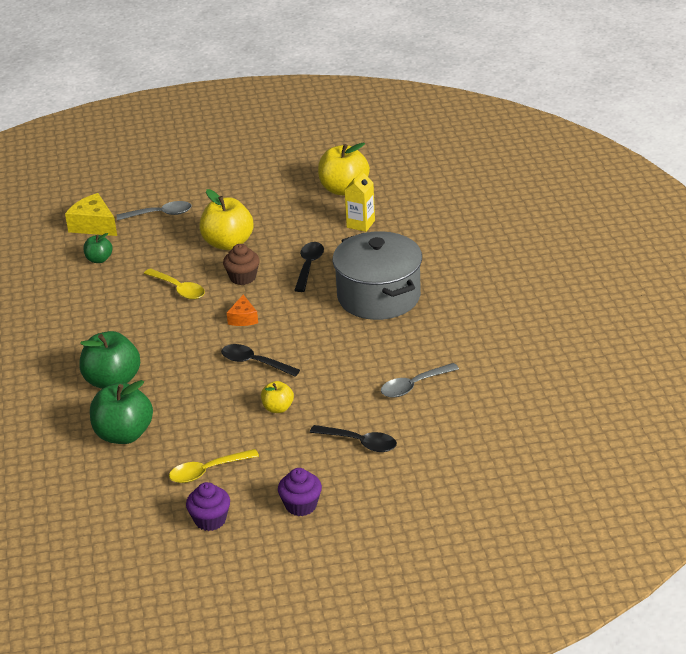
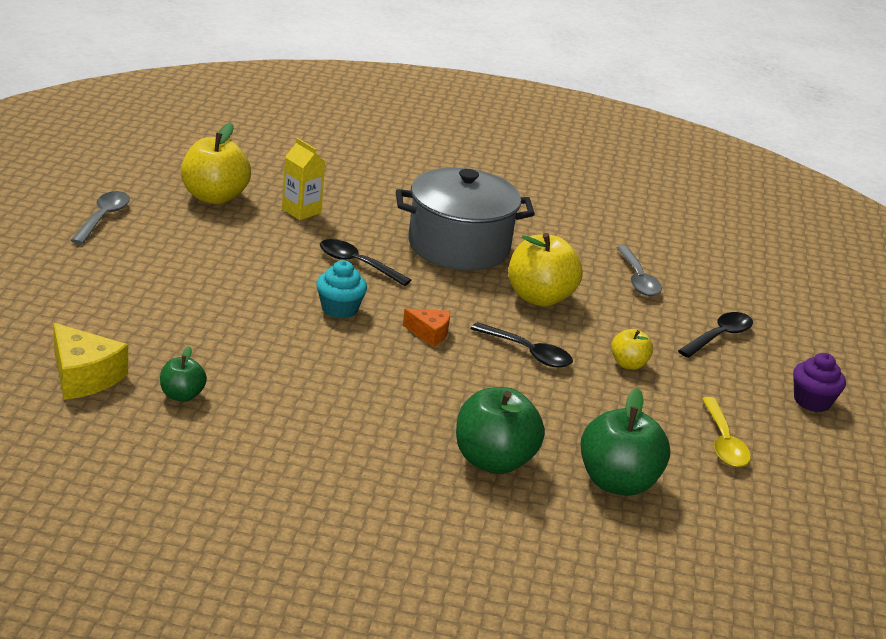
camera: 75 degrees left, 5 degrees down
yellow cheese [65,193,117,236] -> yellow cheese turned 105 degrees counterclockwise [53,323,128,400]
grey spoon [116,201,192,221] -> grey spoon moved to [70,191,130,244]
yellow spoon [144,268,205,299] -> none
purple cupcake [186,482,230,531] -> none
yellow apple [199,189,253,250] -> yellow apple moved to [509,233,583,307]
black spoon [221,344,300,377] -> black spoon turned 105 degrees counterclockwise [471,322,573,368]
brown cupcake [223,244,260,285] -> turquoise cupcake [316,260,367,318]

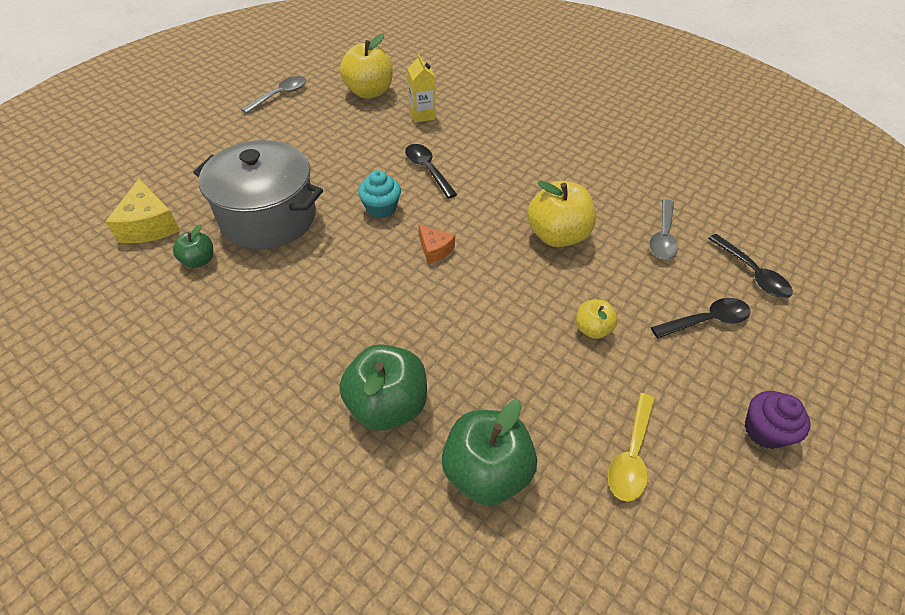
camera: 30 degrees right, 20 degrees up
grey pot [396,168,535,270] -> grey pot moved to [193,140,323,249]
black spoon [471,322,573,368] -> black spoon moved to [708,234,793,298]

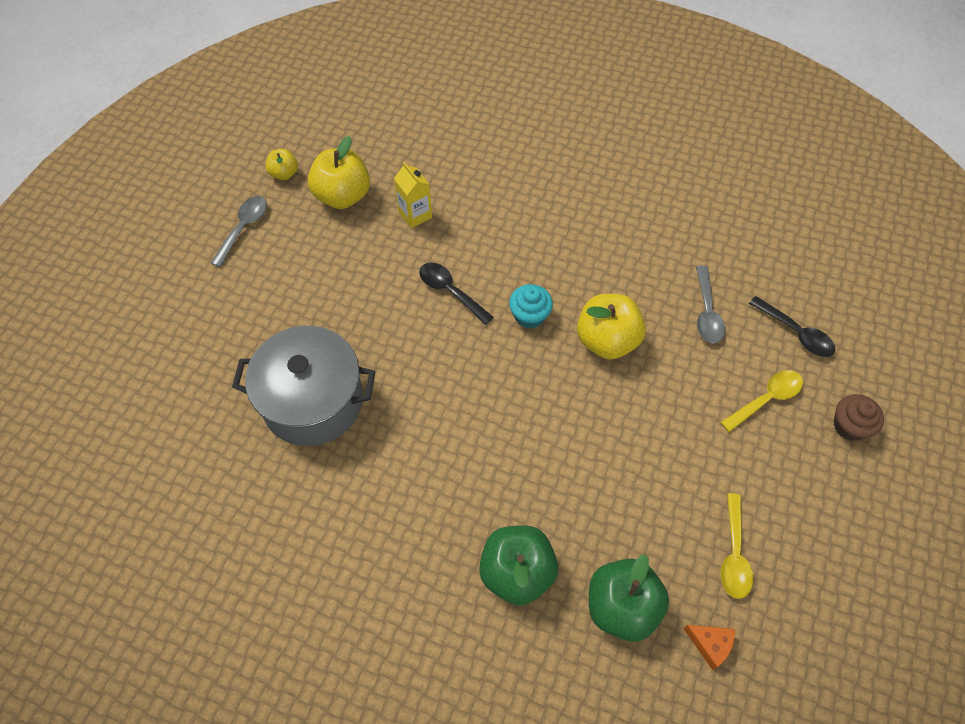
camera: 15 degrees left, 10 degrees up
yellow cheese [105,179,180,243] -> none
green apple [173,225,213,268] -> none
turquoise cupcake [358,170,401,218] -> turquoise cupcake moved to [509,284,553,329]
orange cheese [418,224,455,264] -> orange cheese moved to [683,625,735,670]
yellow apple [576,300,618,339] -> yellow apple moved to [266,149,298,180]
black spoon [651,298,750,338] -> yellow spoon [720,370,803,432]
purple cupcake [745,391,811,449] -> none
none -> brown cupcake [834,394,884,441]

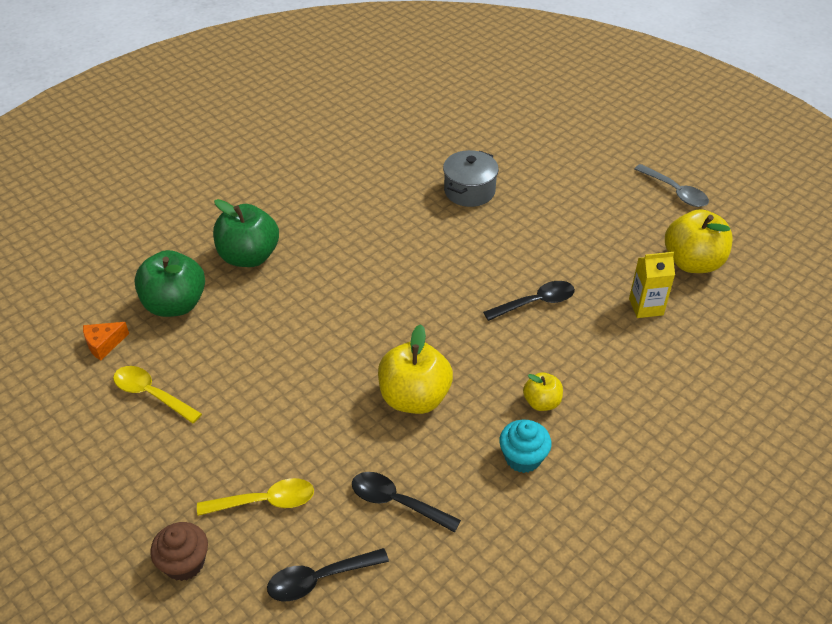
camera: 115 degrees right, 15 degrees down
grey pot [232,326,376,446] -> grey pot [443,150,499,207], size x0.58
yellow apple [266,149,298,180] -> yellow apple moved to [523,372,563,411]
turquoise cupcake [509,284,553,329] -> turquoise cupcake moved to [499,420,552,473]
grey spoon [696,265,725,344] -> black spoon [352,472,461,533]
yellow spoon [720,370,803,432] -> yellow spoon turned 90 degrees counterclockwise [197,478,314,516]

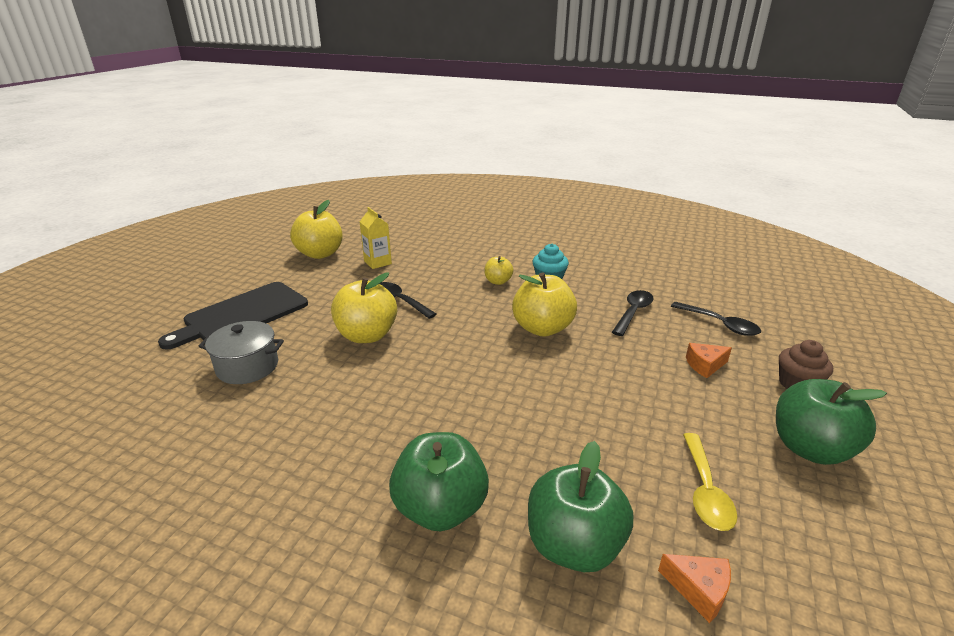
camera: 115 degrees left, 15 degrees down
yellow spoon [197,478,314,516] -> orange cheese [686,343,732,378]
black spoon [352,472,461,533] -> black spoon turned 150 degrees counterclockwise [612,290,654,336]
grey spoon [635,164,709,207] -> none
none -> black cutting board [158,282,308,350]
none -> yellow apple [331,273,397,343]
none -> green apple [776,379,887,465]

